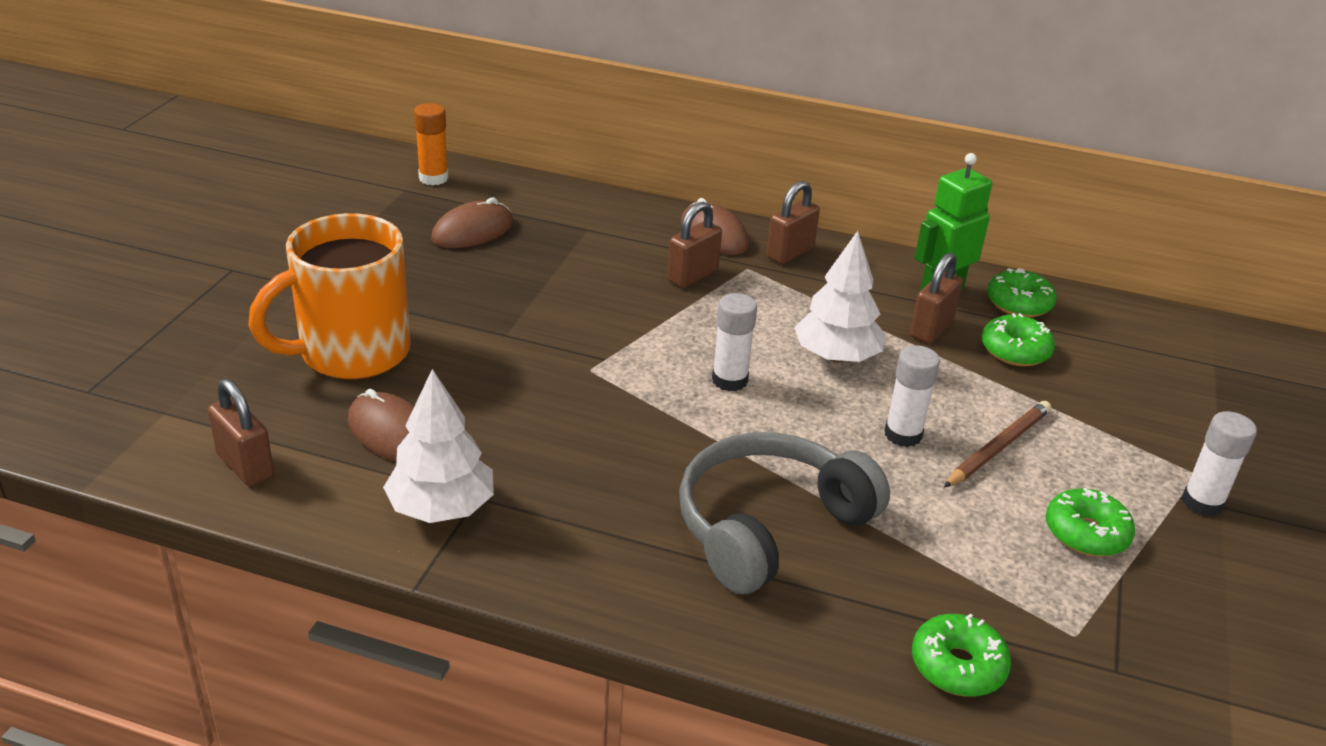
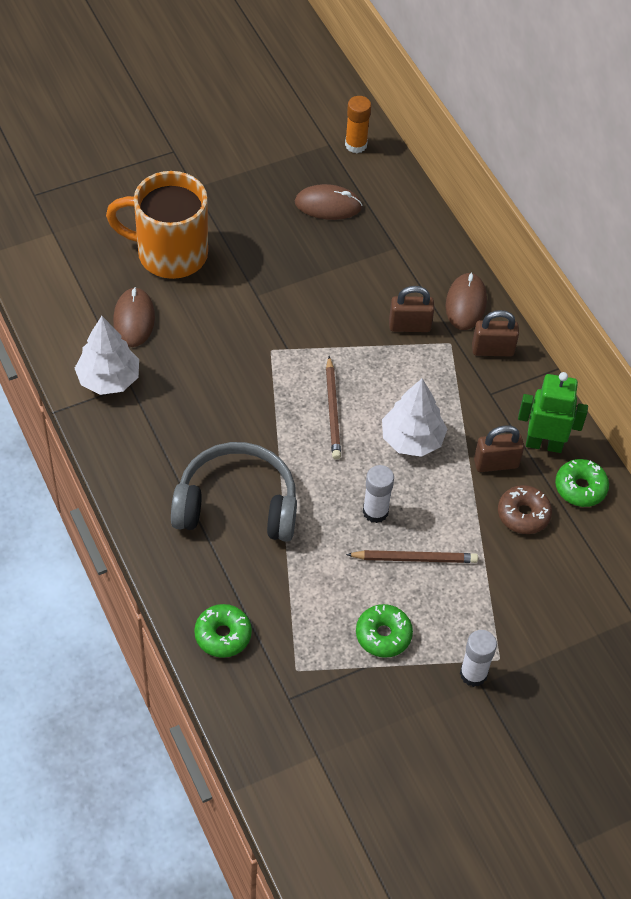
camera: 45 degrees right, 20 degrees up
brown padlock [208,379,274,486] -> none
white glue stick [712,293,757,391] -> brown pencil [326,356,341,460]
green donut [982,313,1055,366] -> brown donut [498,485,552,534]

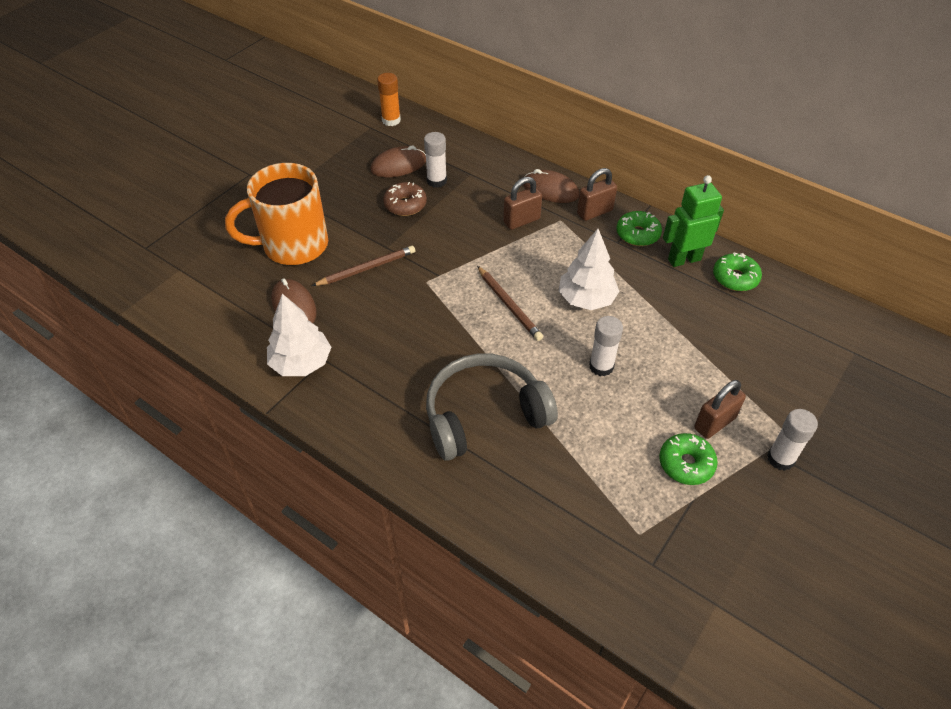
camera: 25 degrees left, 5 degrees down
green donut [194,604,252,658] -> green donut moved to [616,211,662,246]
brown pencil [346,550,478,563] -> brown pencil moved to [312,246,415,286]
brown mouse [446,272,487,330] -> brown mouse turned 45 degrees counterclockwise [523,169,579,203]
brown padlock [474,425,524,472] -> brown padlock moved to [694,380,746,439]
brown donut [498,485,552,534] -> brown donut moved to [383,182,427,216]
none -> white glue stick [424,132,447,188]

